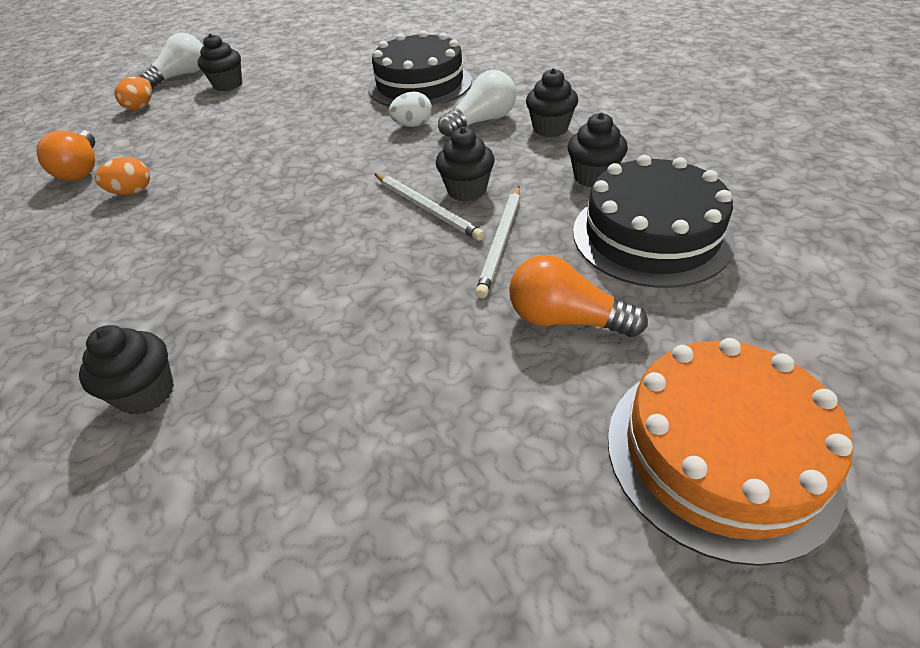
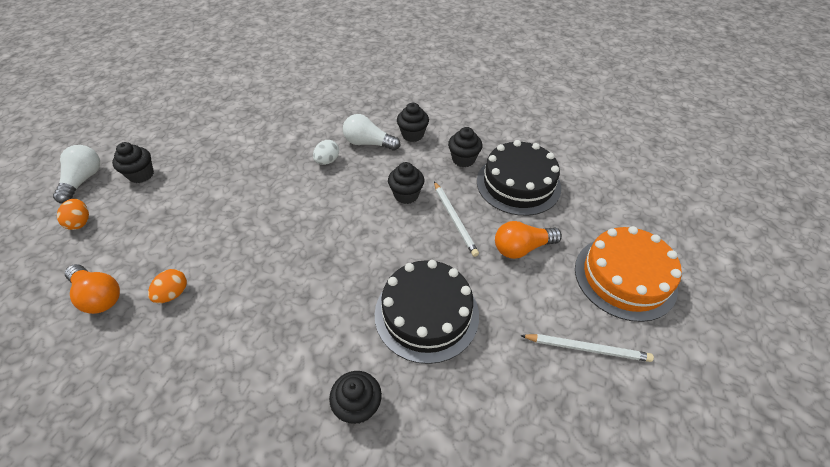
camera: 40 degrees left, 5 degrees up
black cake [369,30,472,107] -> black cake moved to [375,260,479,364]
white pencil [375,174,485,241] -> white pencil moved to [520,334,654,362]
white light bulb [438,70,516,137] -> white light bulb turned 90 degrees counterclockwise [343,114,400,151]

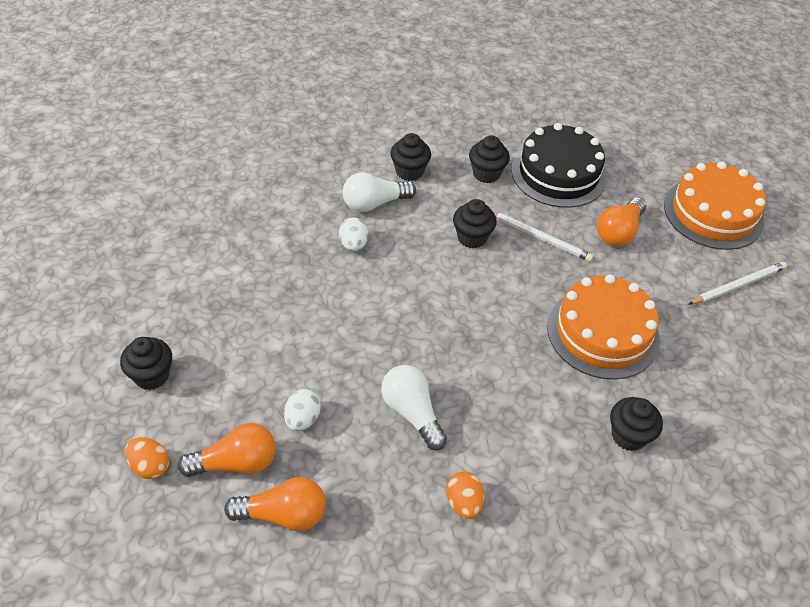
camera: 40 degrees left, 0 degrees up
white light bulb [53,145,100,204] -> white light bulb moved to [381,365,447,450]
orange egg [148,269,187,303] -> orange egg moved to [447,471,484,519]
black cake [375,260,479,364] -> orange cake [547,274,660,379]
none -> orange light bulb [178,423,276,477]
none -> white egg [284,389,321,431]

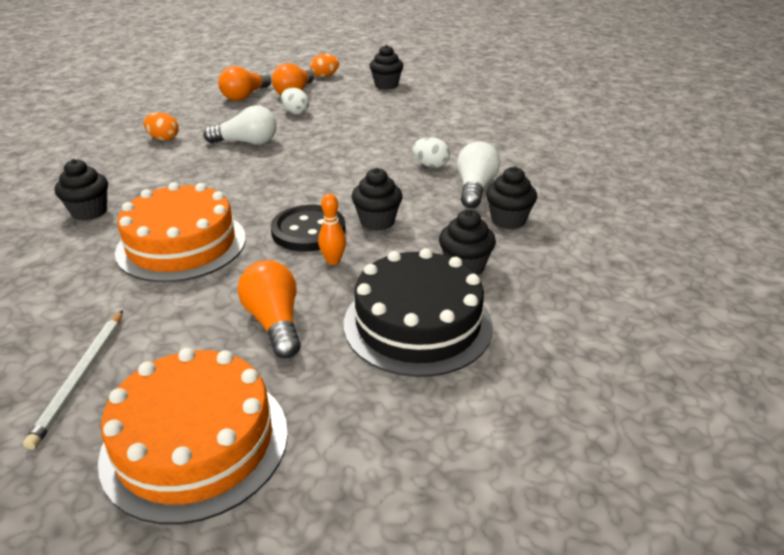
camera: 125 degrees right, 15 degrees down
white pencil [493,211,594,262] -> orange bowling pin [318,194,346,265]
none -> black button [271,205,346,252]

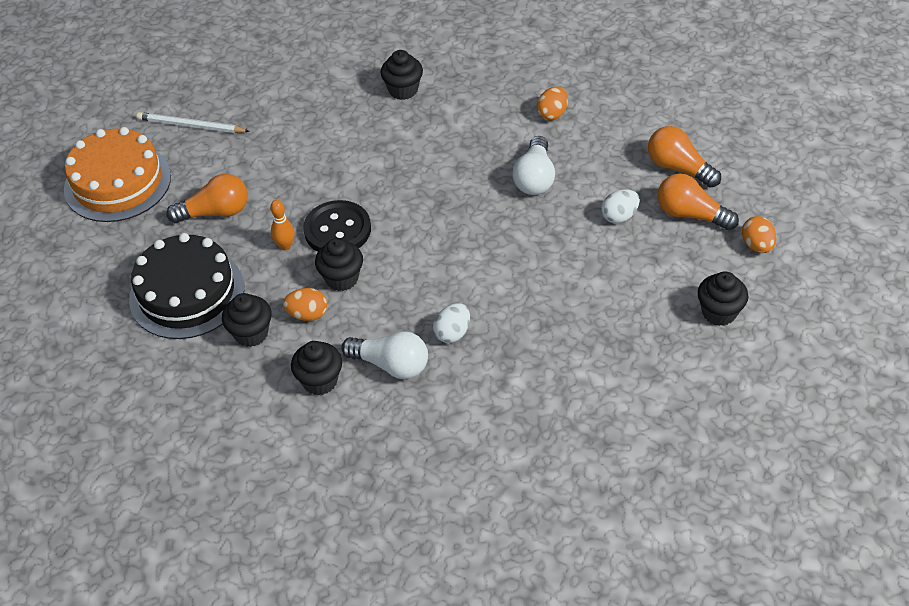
camera: 100 degrees right, 15 degrees up
orange cake [115,182,246,282] -> none
none -> orange egg [283,288,327,321]

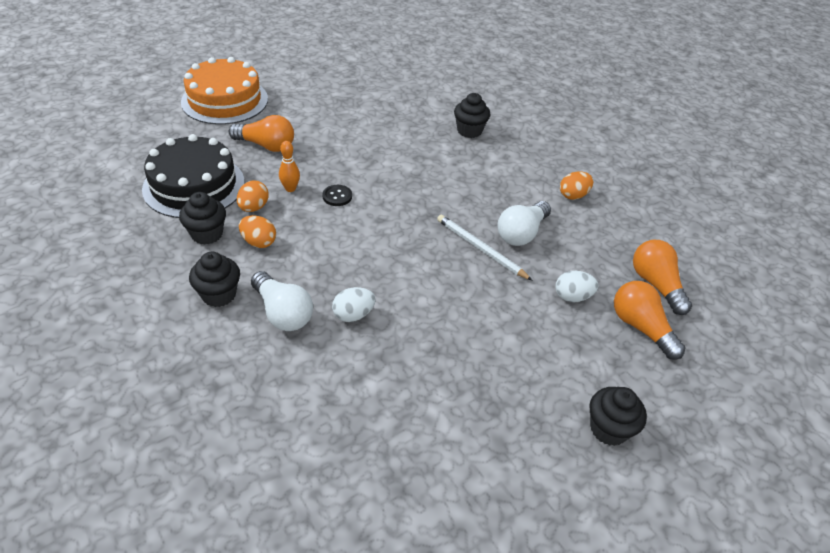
camera: 25 degrees right, 5 degrees down
white pencil [137,112,250,133] -> white pencil moved to [437,215,533,281]
black button [303,200,371,252] -> black button [322,185,352,206], size x0.50
black cupcake [315,238,363,291] -> none
orange egg [742,216,776,253] -> orange egg moved to [237,181,269,212]

